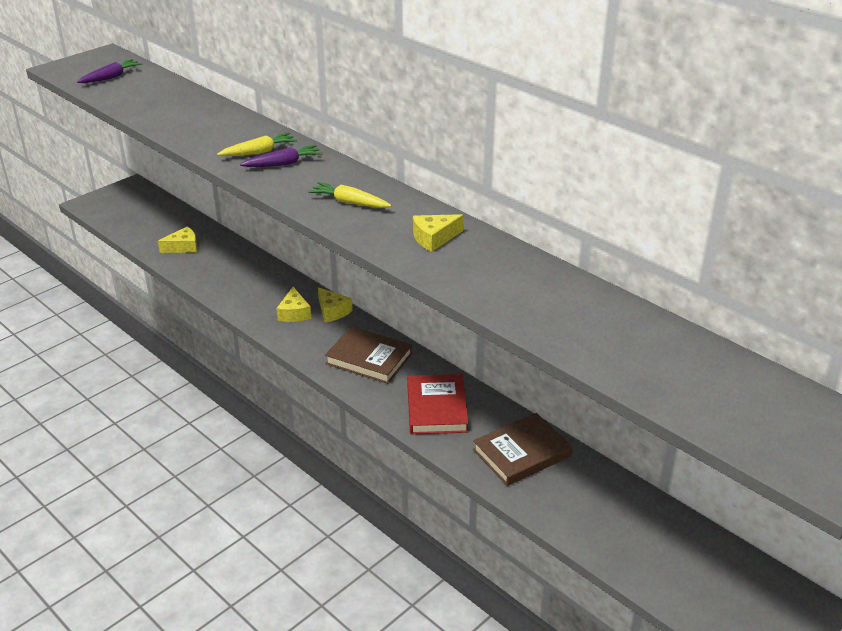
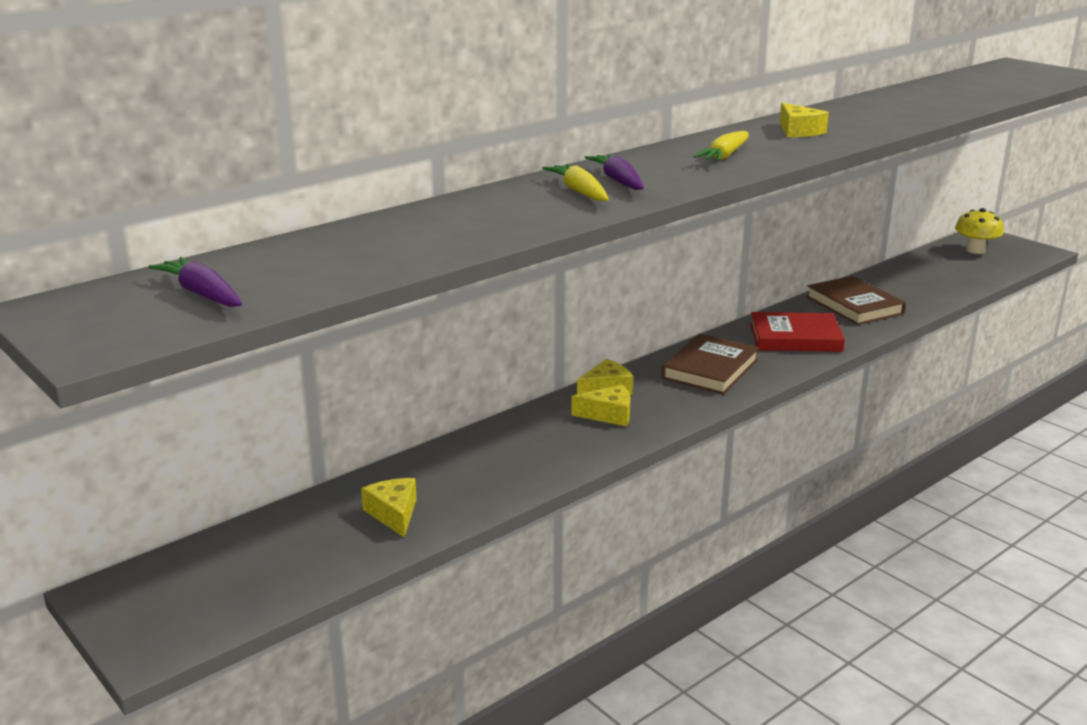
camera: 85 degrees left, 10 degrees down
none -> yellow mushroom [955,208,1004,254]

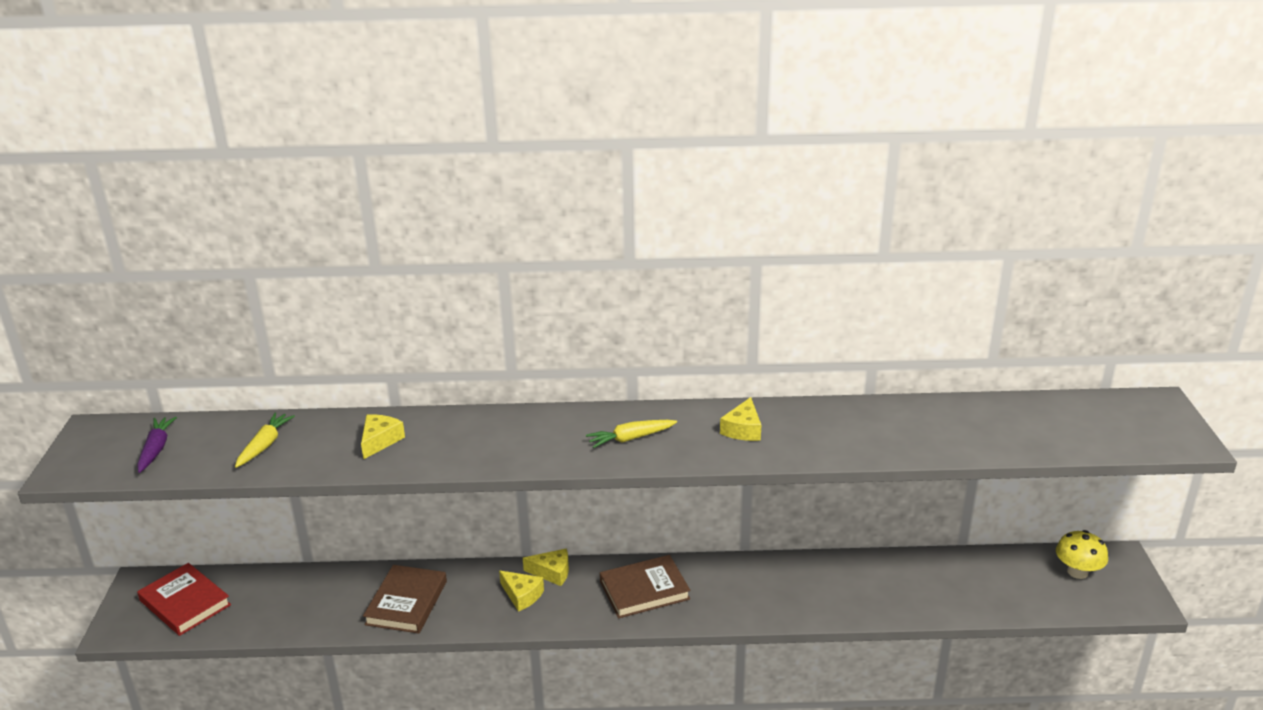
camera: 40 degrees right, 5 degrees up
yellow cheese [361,478,417,537] -> yellow cheese moved to [361,414,405,459]
yellow carrot [542,164,609,201] -> yellow carrot moved to [235,412,295,468]
purple carrot [584,154,644,190] -> none
red book [750,312,845,352] -> red book moved to [137,563,231,636]
brown book [806,276,906,325] -> brown book moved to [363,565,447,634]

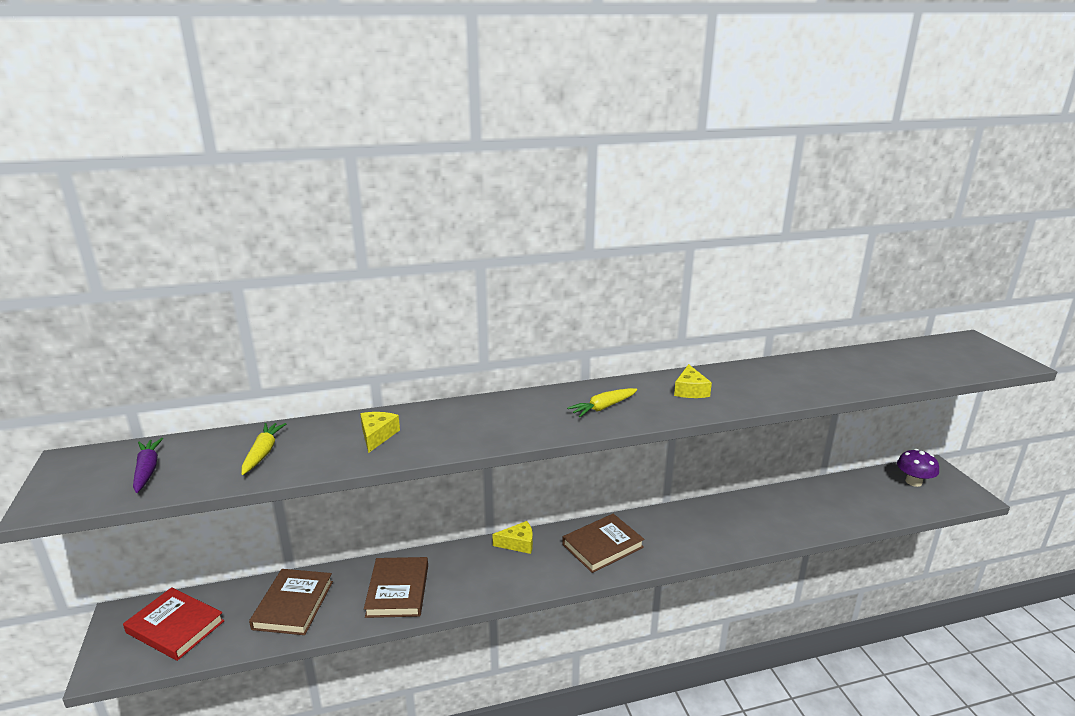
camera: 15 degrees left, 5 degrees down
yellow cheese [499,571,544,612] -> none
yellow mushroom [1056,530,1108,579] -> purple mushroom [897,449,939,487]
none -> brown book [249,569,333,635]

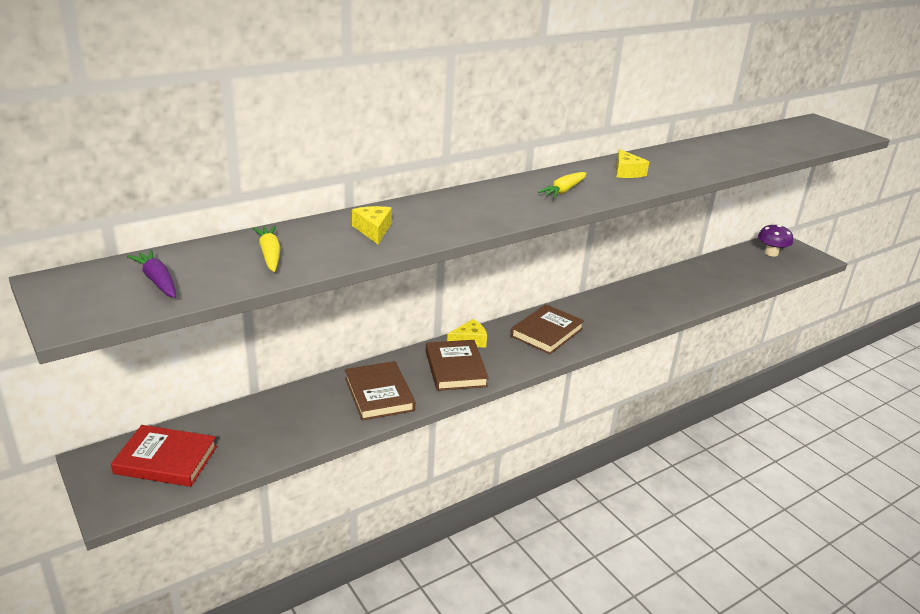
camera: 20 degrees left, 5 degrees up
brown book [249,569,333,635] -> brown book moved to [426,340,489,391]

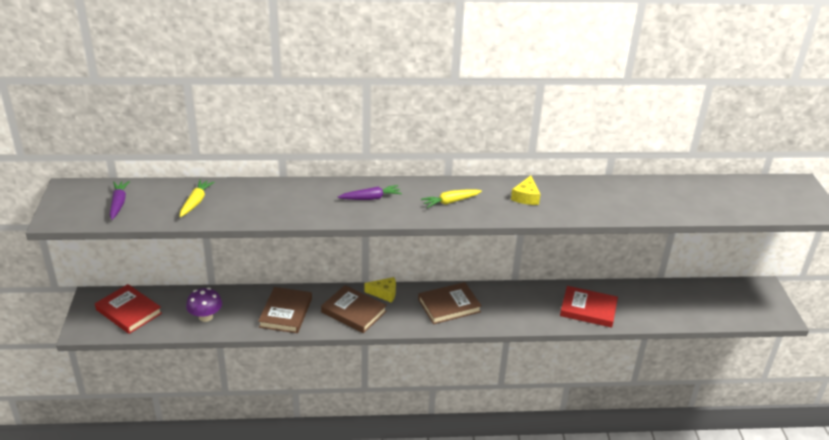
camera: 30 degrees right, 5 degrees up
yellow cheese [352,206,392,244] -> none
brown book [426,340,489,391] -> brown book turned 75 degrees counterclockwise [321,285,387,333]
purple mushroom [758,224,793,257] -> purple mushroom moved to [186,288,222,322]
none -> purple carrot [338,185,402,200]
none -> red book [560,286,618,328]

